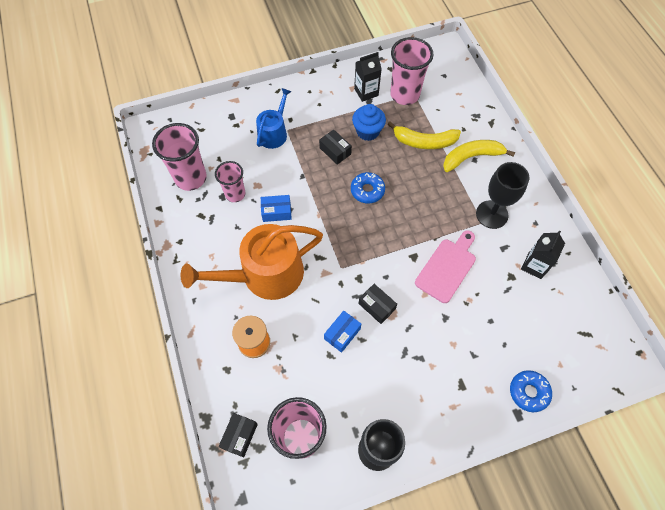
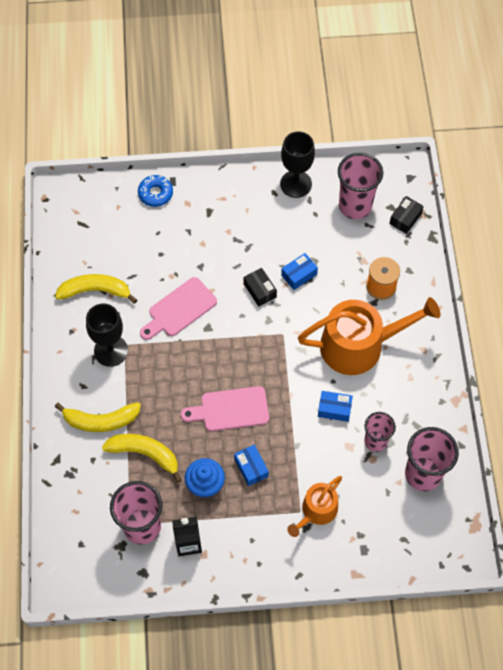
camera: 165 degrees left, 0 degrees up
blue watering can [256,88,292,149] -> orange watering can [287,476,342,537]
black box [319,129,352,165] -> blue box [234,444,269,486]
blue donut [351,172,385,204] -> pink cutting board [181,386,269,431]
black carton [521,230,565,279] -> yellow banana [55,274,137,304]

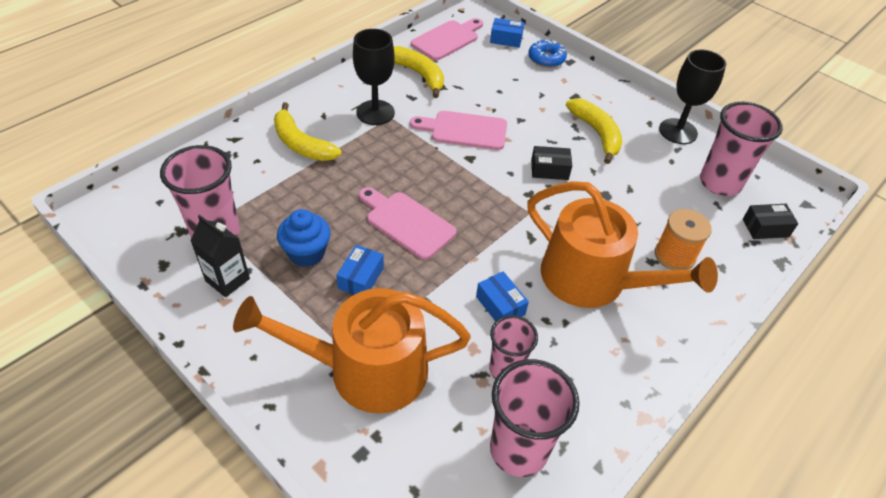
camera: 45 degrees right, 15 degrees down
yellow banana [102,434,182,483] -> yellow banana moved to [566,99,622,164]
black box [244,268,277,307] -> black box turned 75 degrees clockwise [531,146,572,180]
blue box [281,253,318,290] -> blue box moved to [490,18,524,48]
orange watering can [287,476,342,537] -> orange watering can [233,288,471,414], size x1.82
none -> pink cutting board [411,18,483,60]

